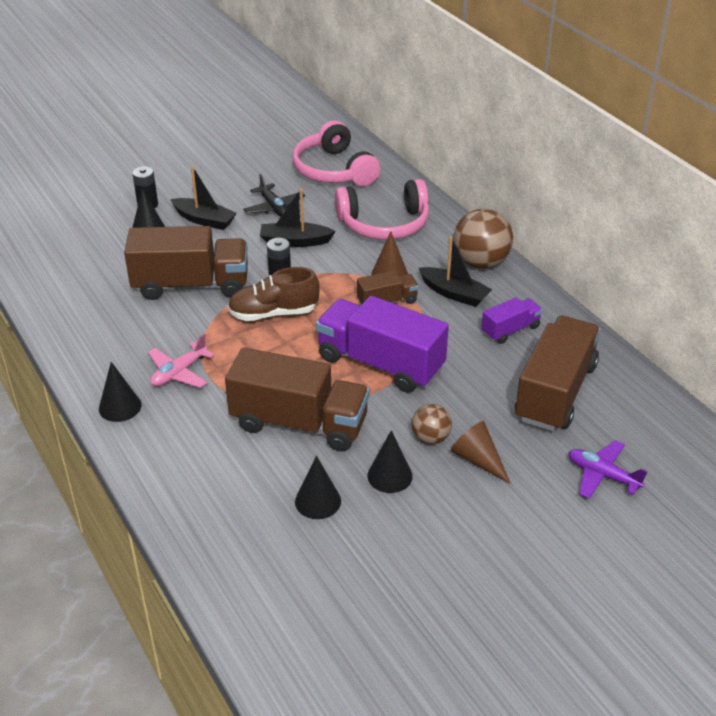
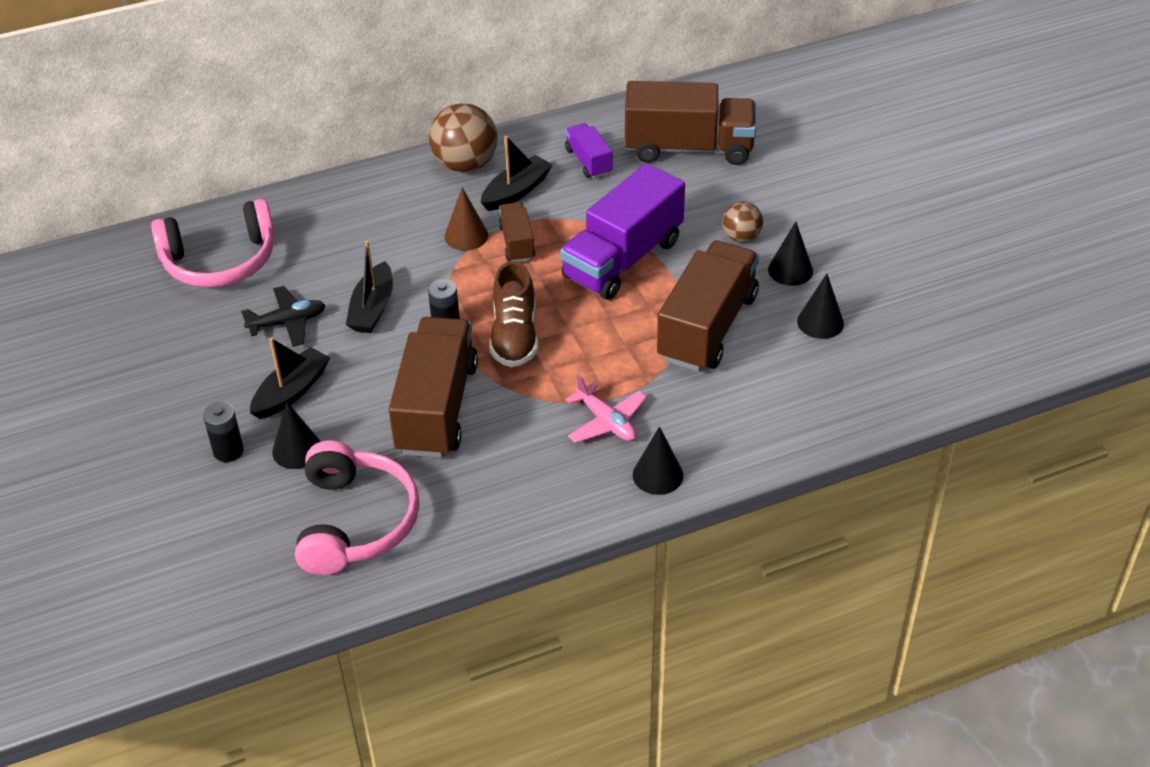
camera: 80 degrees left, 5 degrees up
pink headphones [335,179,429,240] -> pink headphones moved to [295,440,420,575]
brown cone [451,421,511,484] -> none
brown truck [515,316,601,431] -> brown truck turned 150 degrees clockwise [625,81,756,165]
purple plane [568,440,648,498] -> none

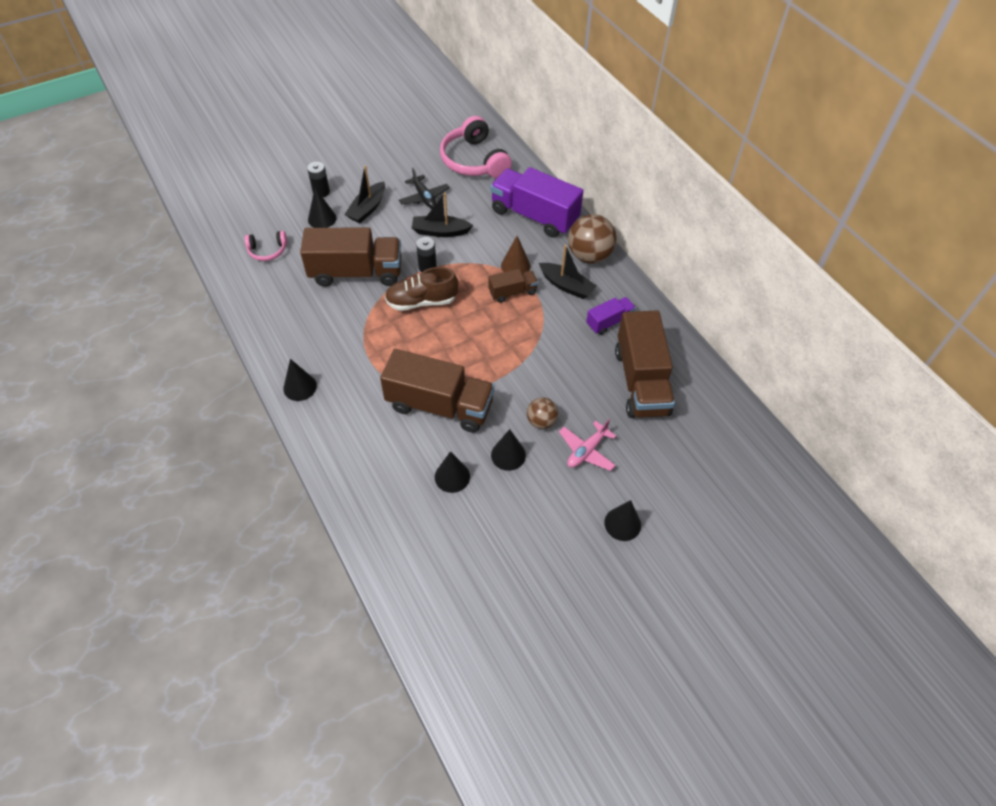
camera: 80 degrees right, 10 degrees up
black boat [250,337,330,419] -> black boat turned 90 degrees clockwise [344,165,385,223]
pink headphones [295,440,420,575] -> pink headphones [245,231,287,261], size x0.51
purple truck [560,163,685,300] -> purple truck moved to [490,167,583,238]
pink plane [566,374,647,443] -> pink plane moved to [559,419,616,471]
none -> black cone [604,500,641,541]

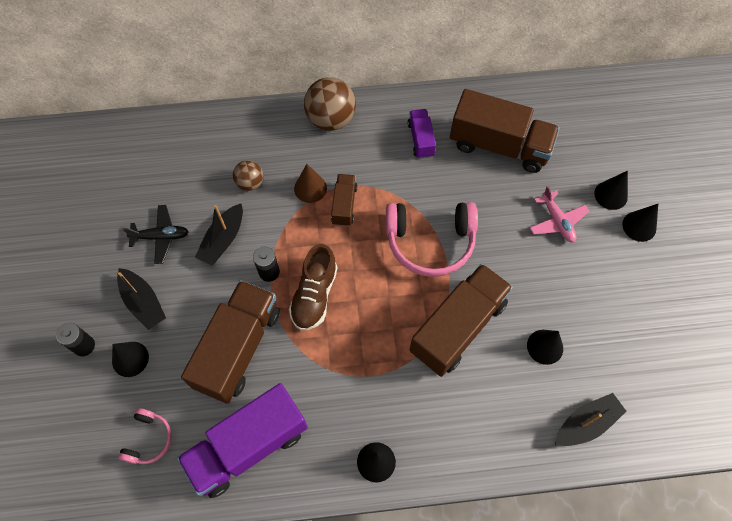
camera: 65 degrees left, 10 degrees up
pink headphones [440,116,512,178] -> pink headphones moved to [386,202,478,277]
purple truck [490,167,583,238] -> purple truck moved to [177,383,308,498]
black cone [491,429,526,471] -> black cone moved to [594,171,628,210]
brown ball [527,398,558,429] -> brown ball moved to [233,160,263,191]
black boat [539,245,597,299] -> black boat moved to [555,393,626,446]

